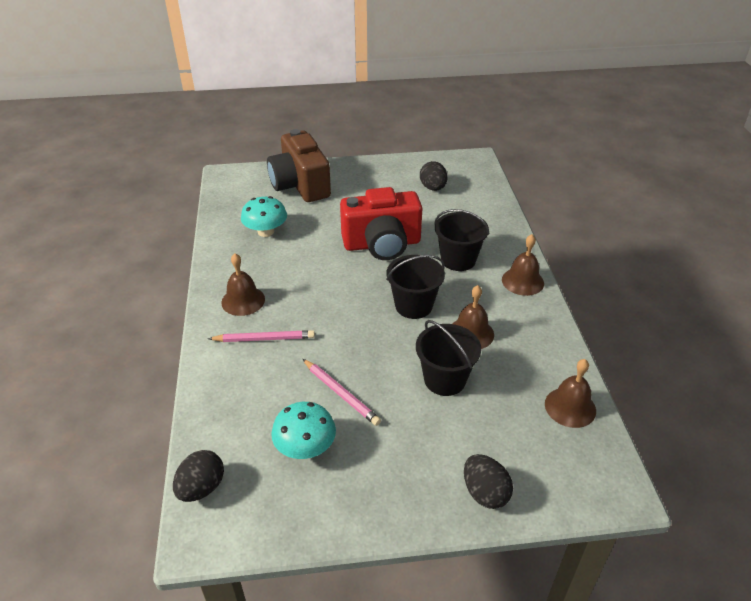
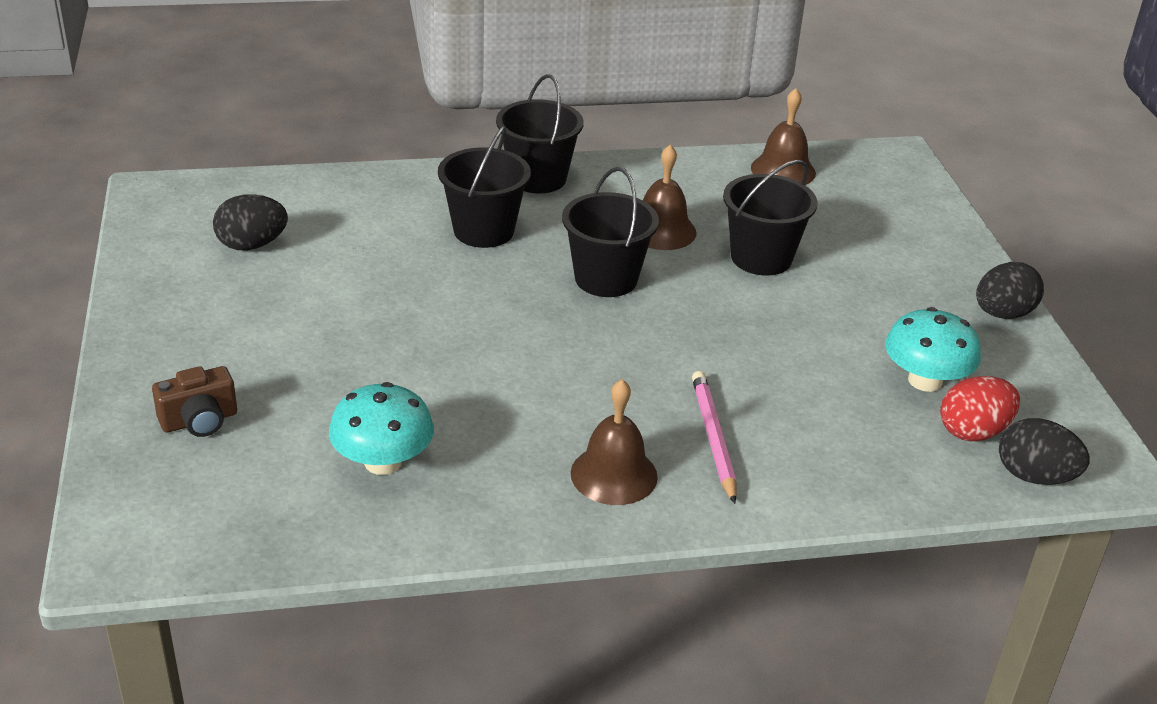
camera: 95 degrees left, 5 degrees down
brown camera [267,129,331,202] -> brown camera [152,366,237,437], size x0.45
pink pencil [303,359,381,426] -> none
red camera [340,187,423,260] -> none
black egg [464,454,513,509] -> black egg moved to [976,262,1044,319]
brown bell [502,234,544,296] -> black bucket [496,74,584,194]
none -> red egg [940,376,1020,441]

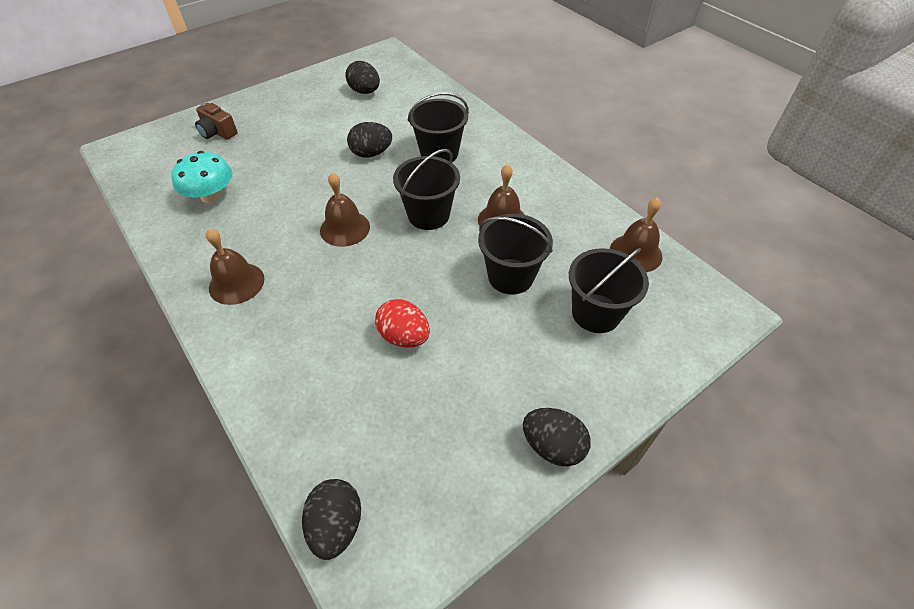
camera: 65 degrees right, 15 degrees up
black bucket [496,74,584,194] -> black bucket moved to [569,248,649,333]
pink pencil [692,371,736,504] -> none
turquoise mushroom [885,307,981,392] -> none
red egg [940,376,1020,441] -> red egg moved to [375,299,430,348]
none -> brown bell [320,172,370,247]
none -> black egg [347,122,392,158]

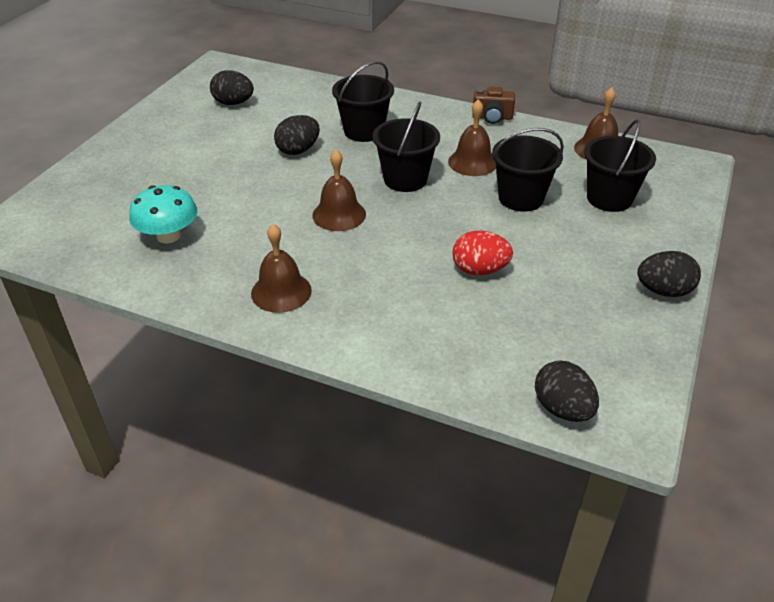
camera: 30 degrees left, 10 degrees down
brown camera [195,103,238,140] -> brown camera moved to [472,87,515,124]

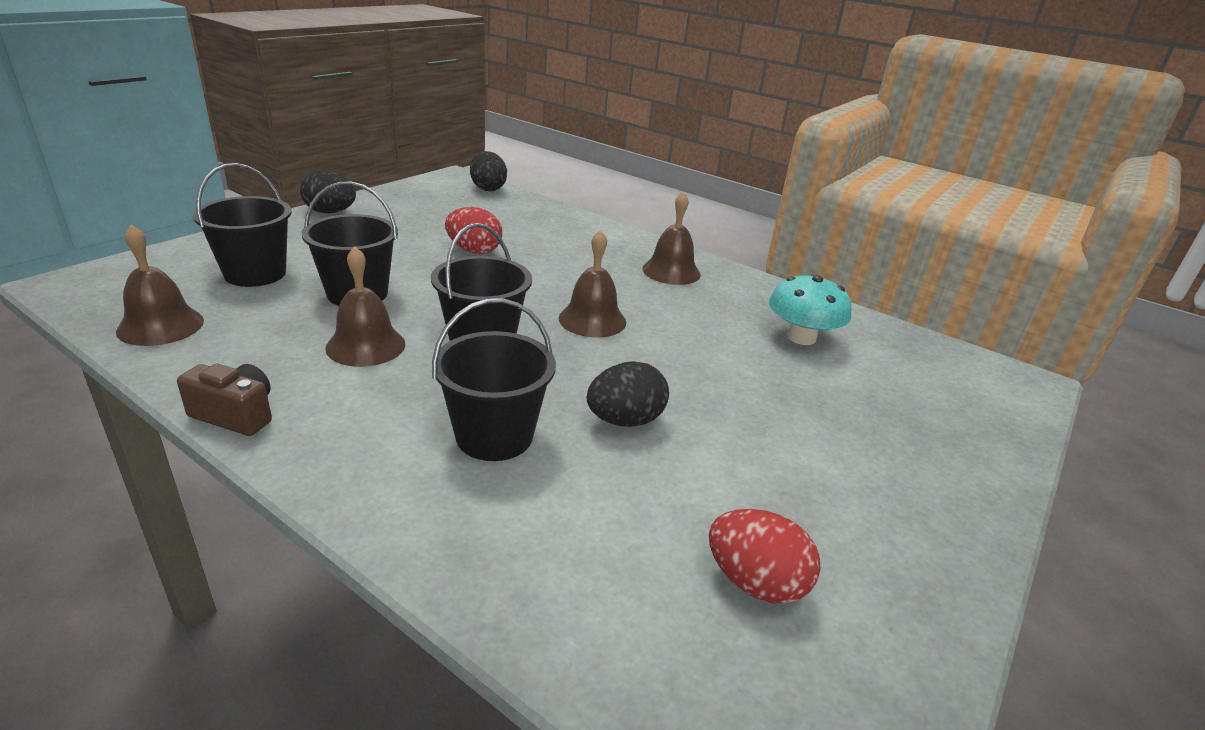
camera: 170 degrees left, 10 degrees down
black egg [210,70,254,105] -> red egg [709,509,821,604]

